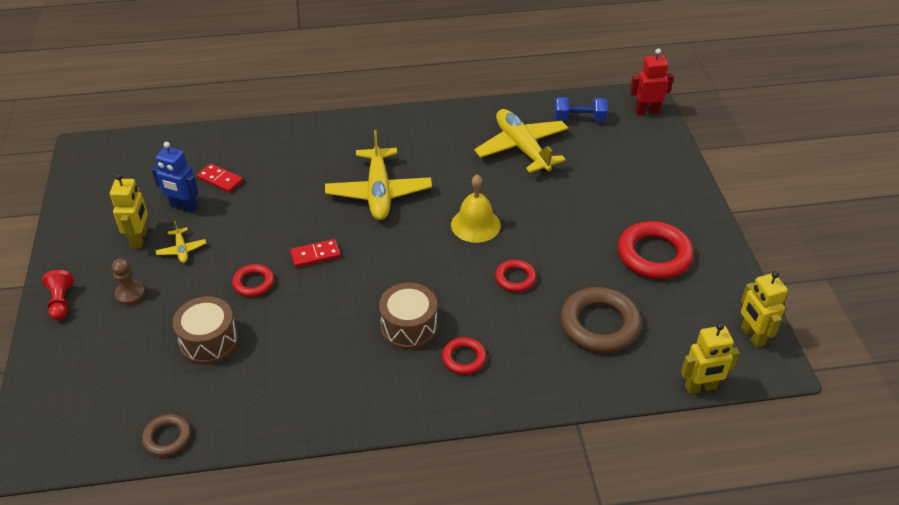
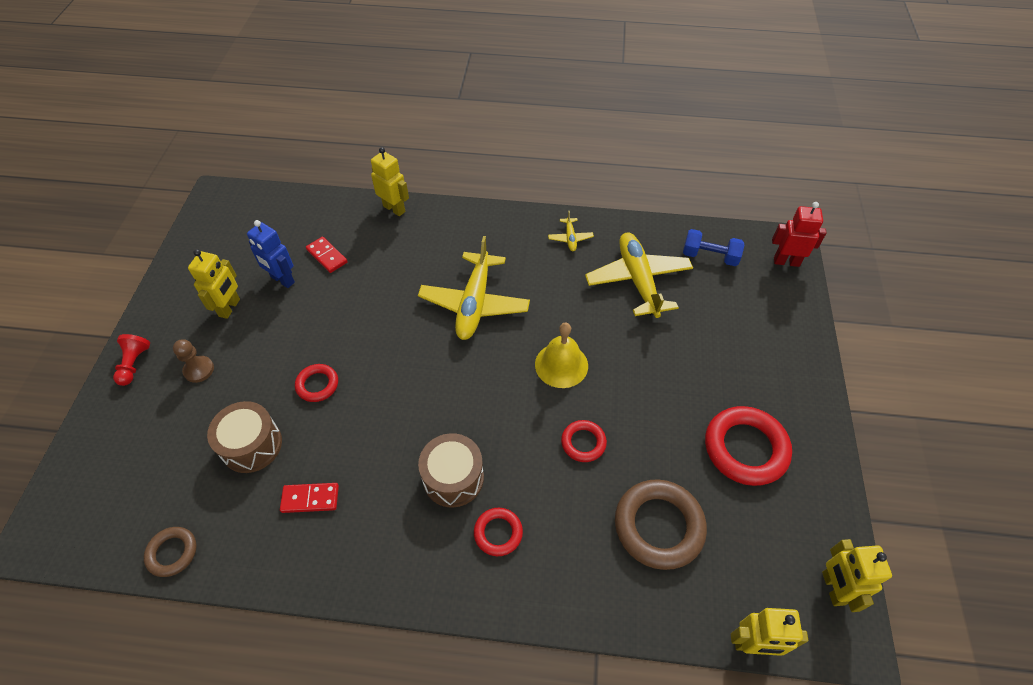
camera: 15 degrees right, 10 degrees up
yellow plane [156,221,206,263] -> yellow plane moved to [548,211,594,251]
red domino [290,239,341,267] -> red domino moved to [280,483,339,513]
none -> yellow robot [371,147,409,216]

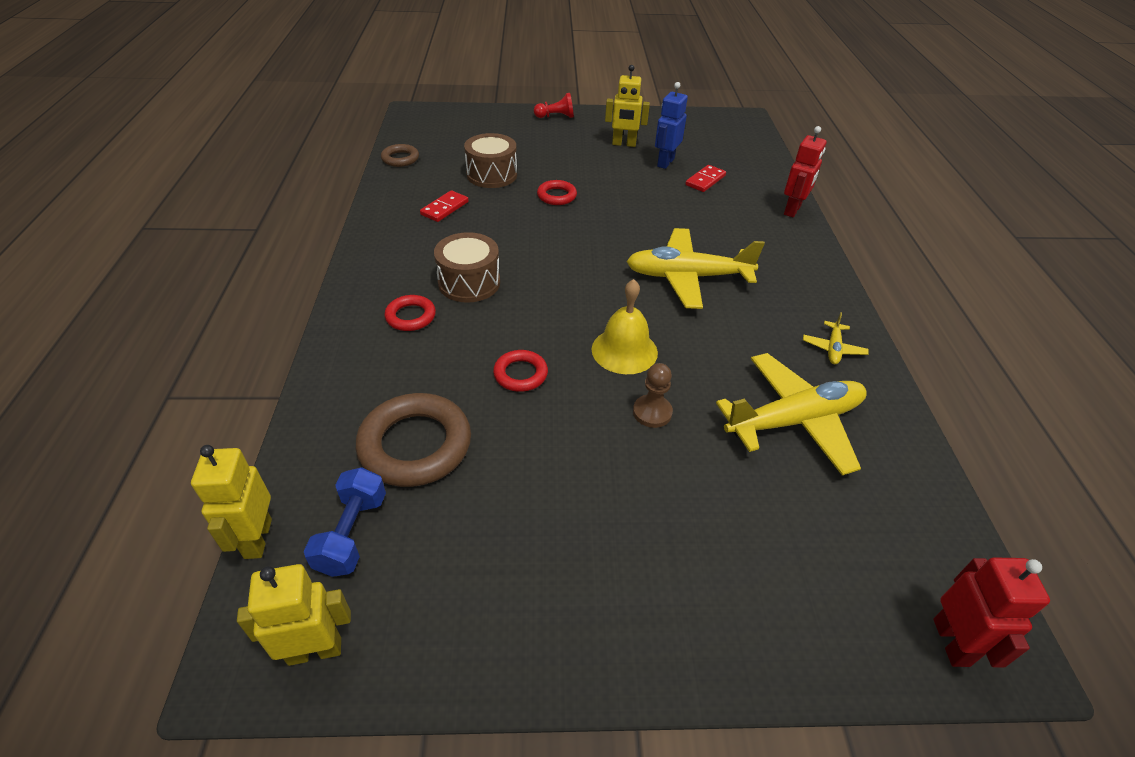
camera: 80 degrees right, 10 degrees down
brown pawn [173,339,214,383] -> brown pawn moved to [633,363,673,428]
red domino [280,483,339,513] -> red domino turned 45 degrees clockwise [420,190,469,222]
yellow robot [371,147,409,216] -> red robot [784,126,826,217]
yellow plane [548,211,594,251] -> yellow plane turned 60 degrees counterclockwise [803,312,868,364]
blue dumbbell [683,229,745,266] -> blue dumbbell moved to [304,467,386,577]
red ring [705,406,792,486] -> none

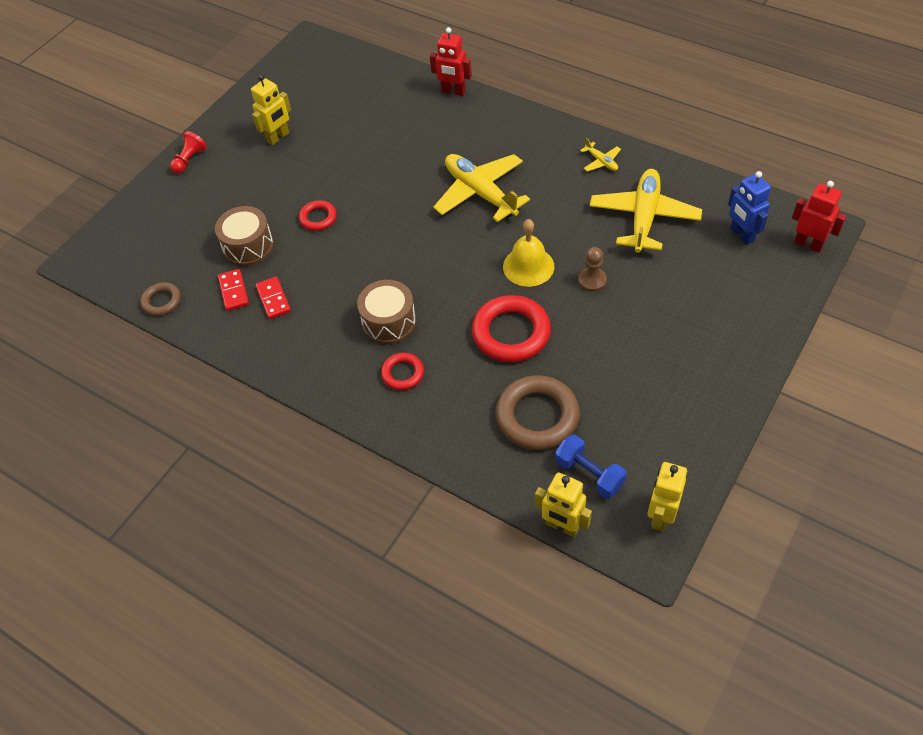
camera: 50 degrees left, 10 degrees up
red ring [493,350,548,392] -> red ring [472,295,551,362], size x1.86
yellow plane [626,228,765,309] -> yellow plane turned 105 degrees clockwise [433,154,530,222]
blue robot [655,82,688,169] -> blue robot moved to [728,171,771,245]
red domino [685,165,726,192] -> red domino moved to [218,269,249,311]
red robot [784,126,826,217] -> red robot turned 135 degrees clockwise [430,27,472,96]

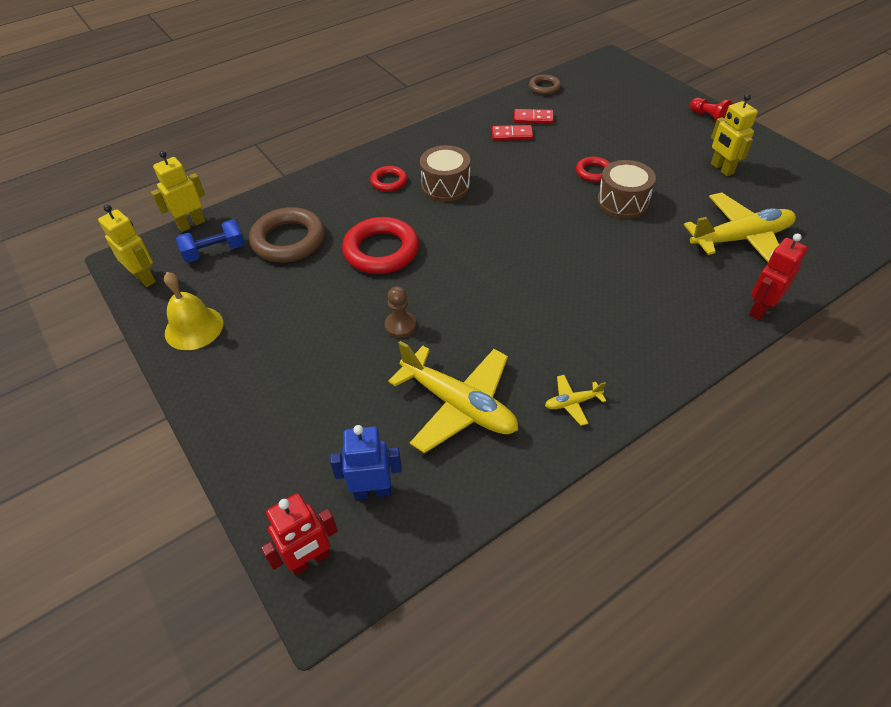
camera: 110 degrees right, 5 degrees down
brown drum [215,206,274,266] -> brown drum moved to [597,160,656,219]
yellow plane [433,154,530,222] -> yellow plane moved to [684,192,796,262]
yellow bell [503,219,554,287] -> yellow bell moved to [164,272,223,350]

